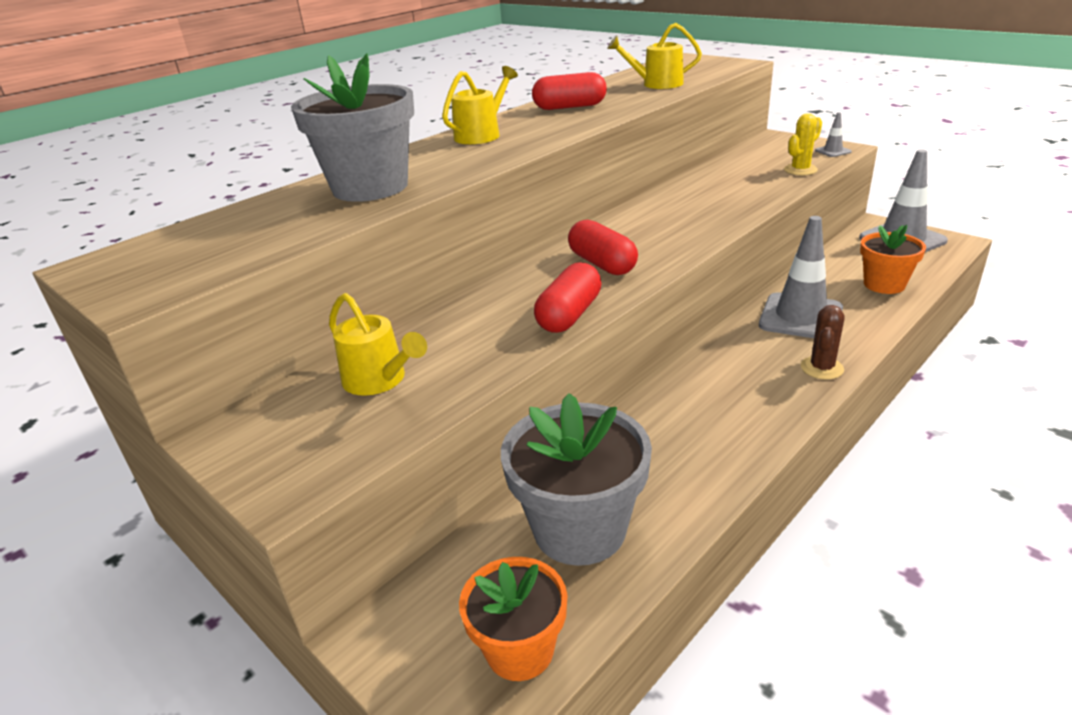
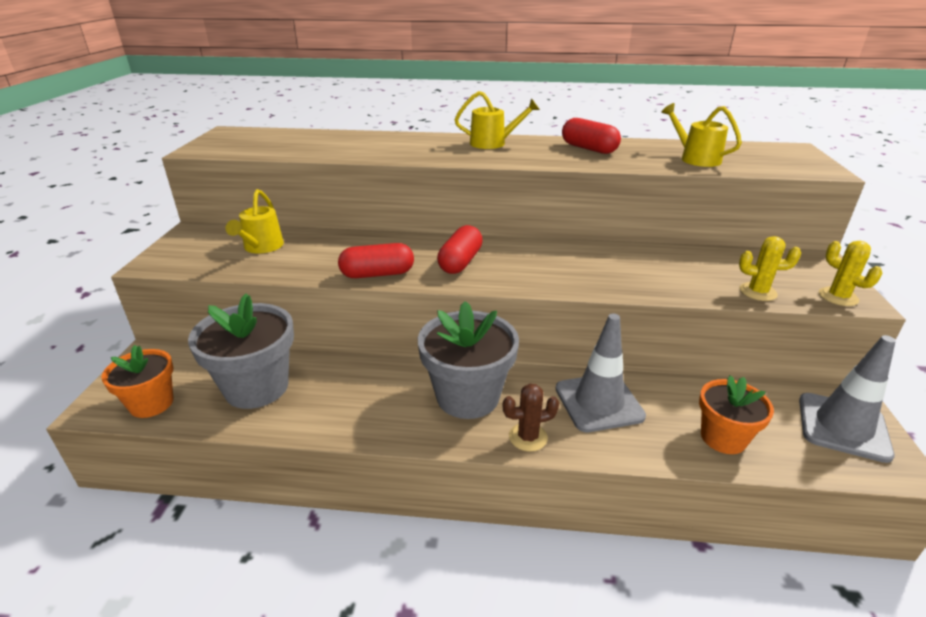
camera: 50 degrees right, 0 degrees up
grey flower pot [291,53,414,202] -> grey flower pot moved to [418,301,519,419]
grey traffic cone [815,112,852,157] -> yellow cactus [819,241,882,306]

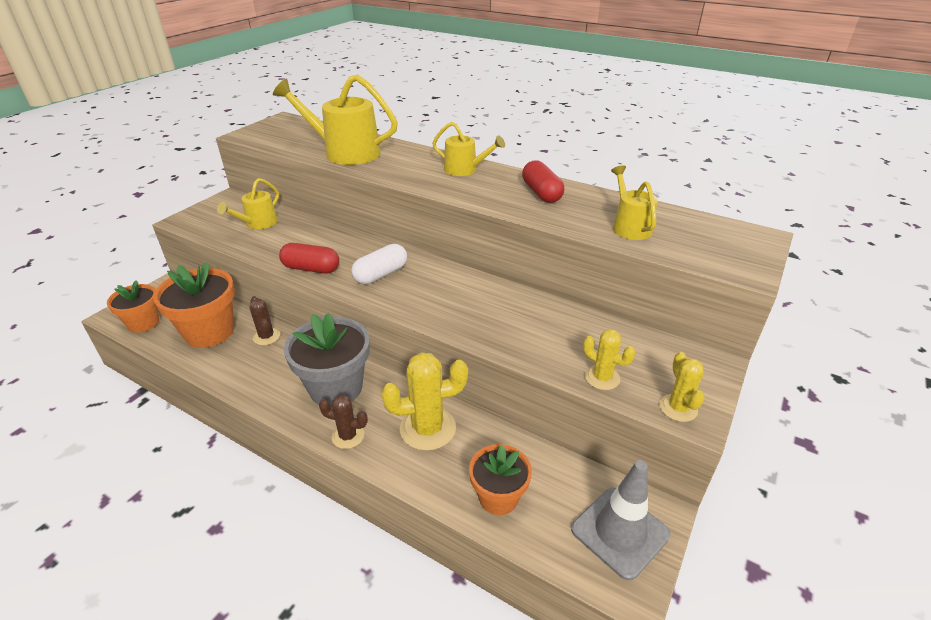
camera: 25 degrees right, 5 degrees up
grey flower pot [188,294,294,409] -> orange flower pot [153,262,235,348]
red capsule [437,225,483,274] -> white capsule [351,244,407,284]
grey traffic cone [555,314,646,432] -> yellow cactus [381,352,468,451]
none -> brown cactus [250,296,280,345]
none -> yellow watering can [273,74,398,165]

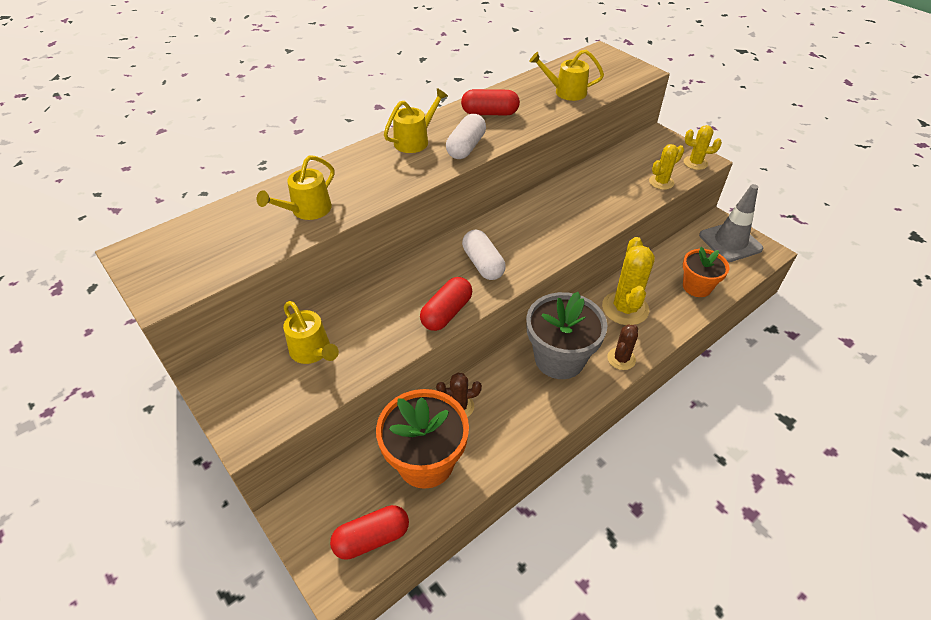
camera: 70 degrees left, 10 degrees up
orange flower pot [107,280,159,333] -> red capsule [330,505,409,560]
yellow watering can [273,74,398,165] -> yellow watering can [257,155,334,220], size x0.57
none -> white capsule [446,114,486,159]

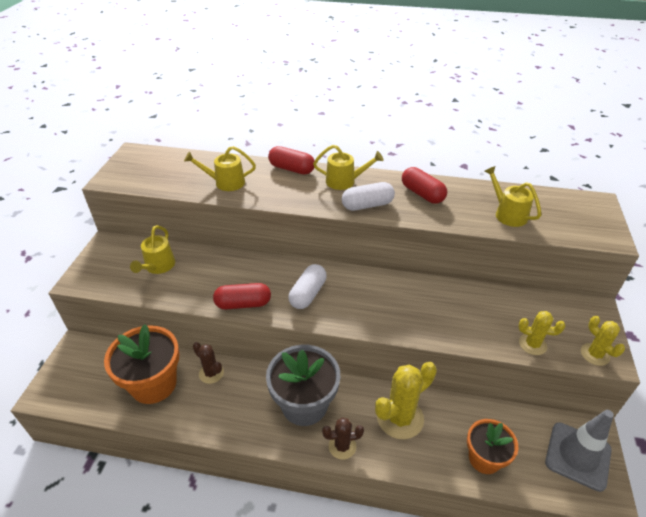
camera: 50 degrees right, 5 degrees down
red capsule [330,505,409,560] -> red capsule moved to [268,146,315,175]

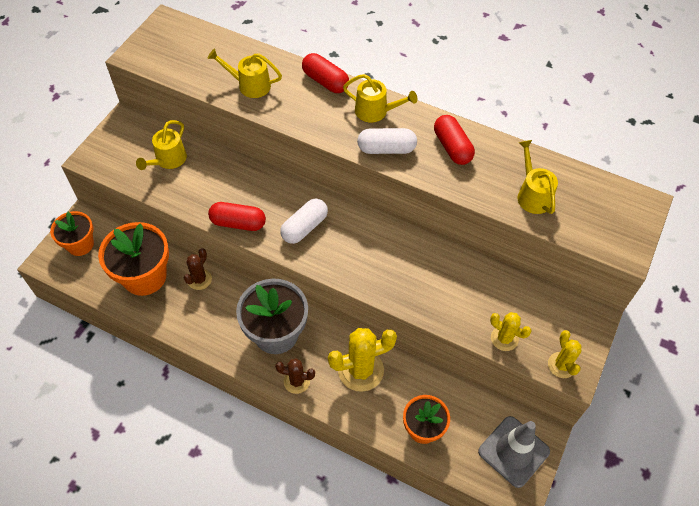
camera: 15 degrees right, 15 degrees up
brown cactus [193,342,224,384] -> brown cactus turned 60 degrees clockwise [184,248,212,290]
none -> orange flower pot [50,211,94,256]

